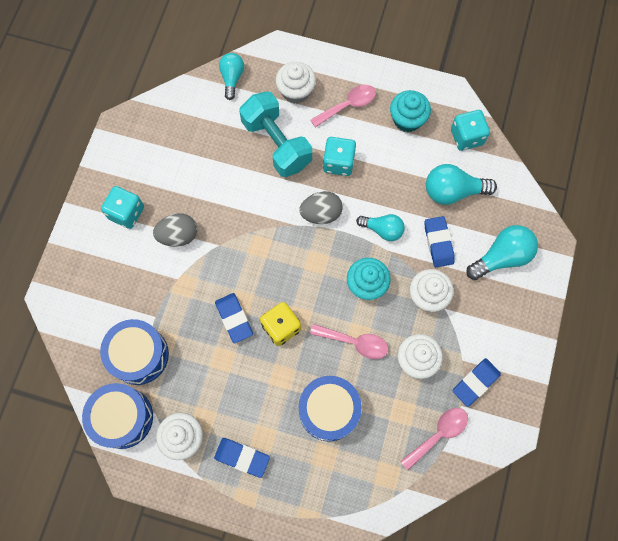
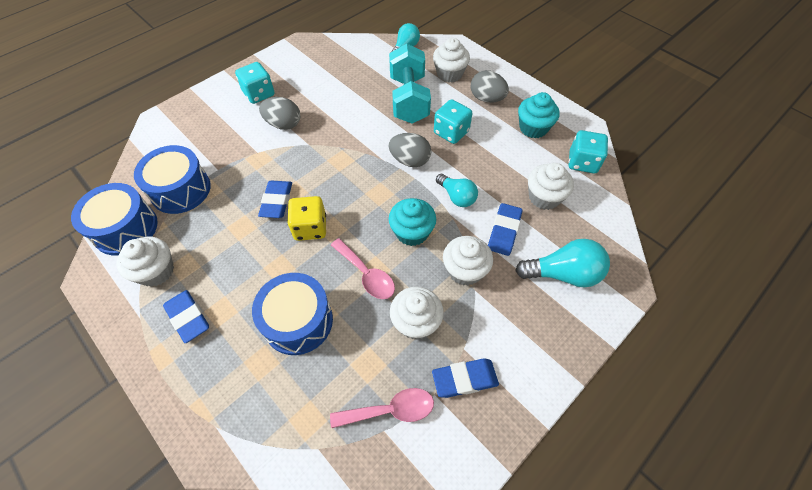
camera: 30 degrees right, 15 degrees down
pink spoon [310,85,376,128] -> grey egg [471,70,509,103]
turquoise light bulb [426,164,497,205] -> white cupcake [528,163,574,210]

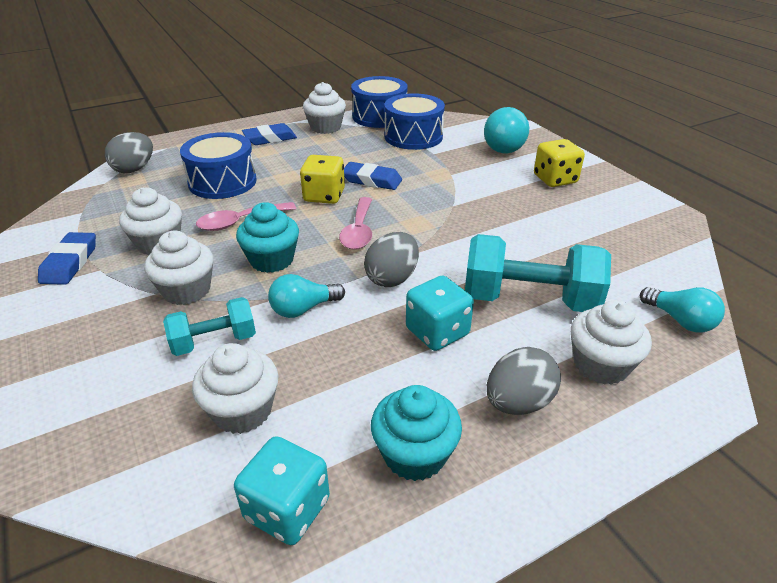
camera: 105 degrees right, 20 degrees down
turquoise dice [235,62,275,104] -> yellow dice [534,139,585,187]
grey egg [259,97,300,130] -> grey egg moved to [105,132,153,173]
pink spoon [330,388,434,428] -> pink spoon moved to [339,197,372,250]
blue eraser [488,203,522,256] -> turquoise dumbbell [163,297,256,356]
turquoise light bulb [515,239,610,288] -> turquoise light bulb moved to [484,107,529,153]

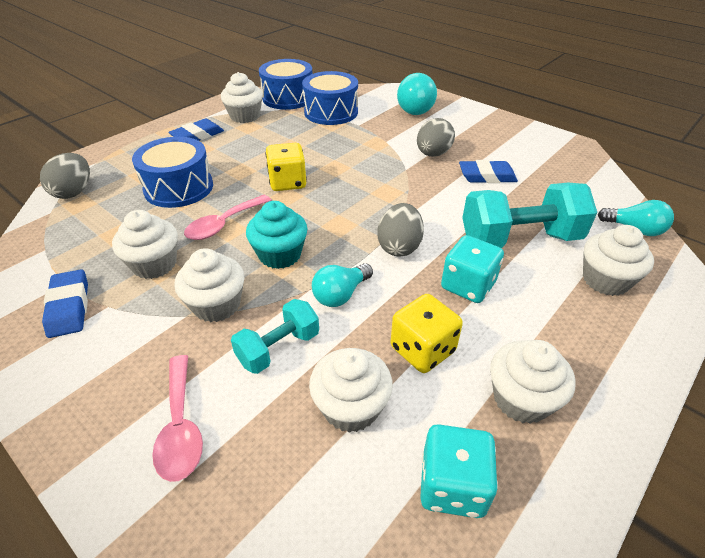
camera: 20 degrees left, 5 degrees up
pink spoon [339,197,372,250] -> pink spoon moved to [152,355,203,482]
blue eraser [344,162,402,190] -> blue eraser moved to [459,160,518,183]
turquoise cupcake [371,385,462,481] -> white cupcake [490,340,575,424]
grey egg [487,347,561,415] -> grey egg moved to [417,118,455,157]
yellow dice [534,139,585,187] -> yellow dice moved to [391,294,463,373]

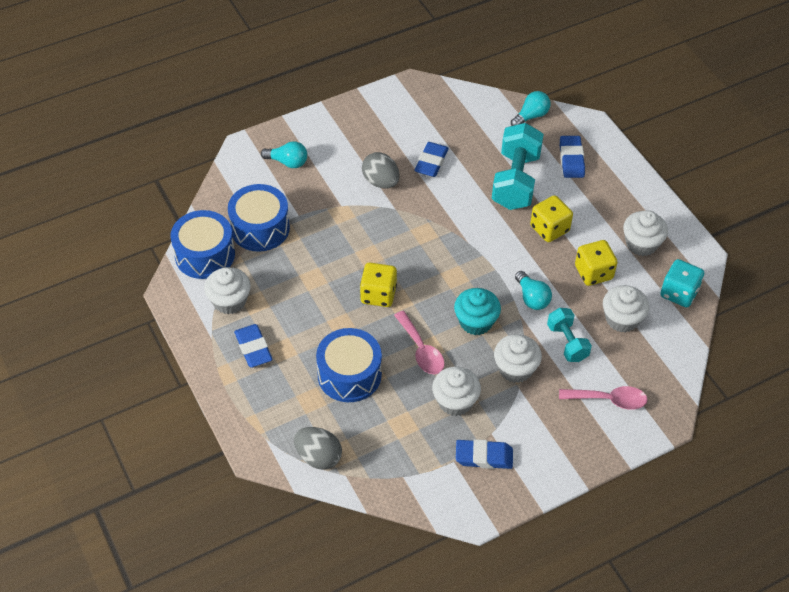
camera: 70 degrees left, 10 degrees up
grey egg [377,203,424,256] -> none
turquoise light bulb [397,73,437,115] -> turquoise light bulb [261,141,307,168], size x0.66
turquoise dice [441,235,504,303] -> yellow dice [530,195,573,242]
white cupcake [583,225,654,296] -> blue eraser [560,136,585,178]

